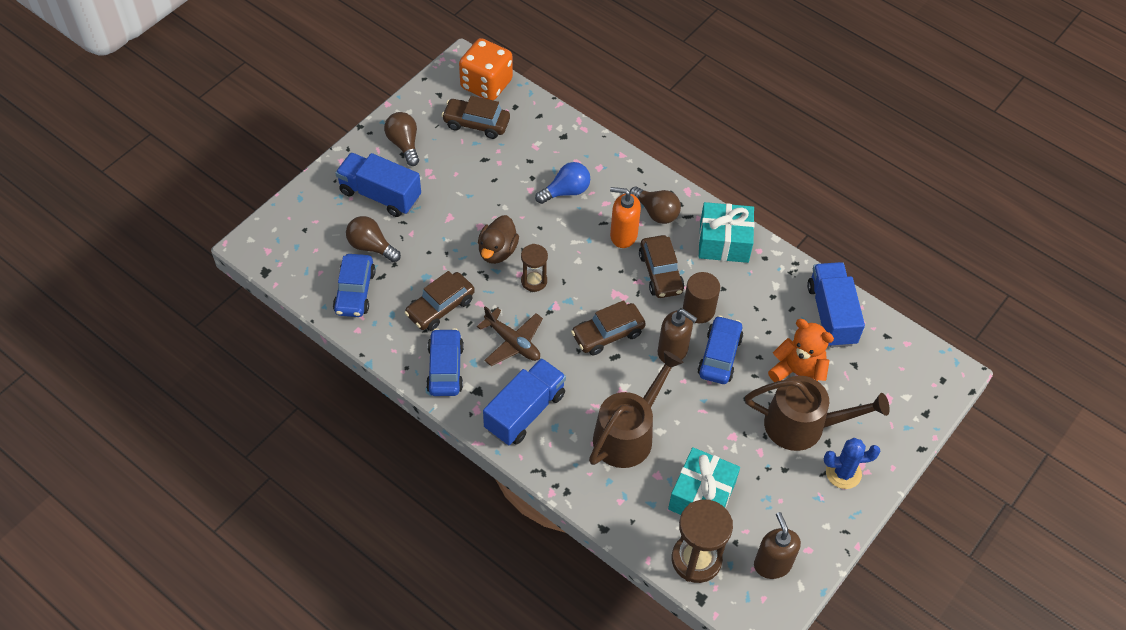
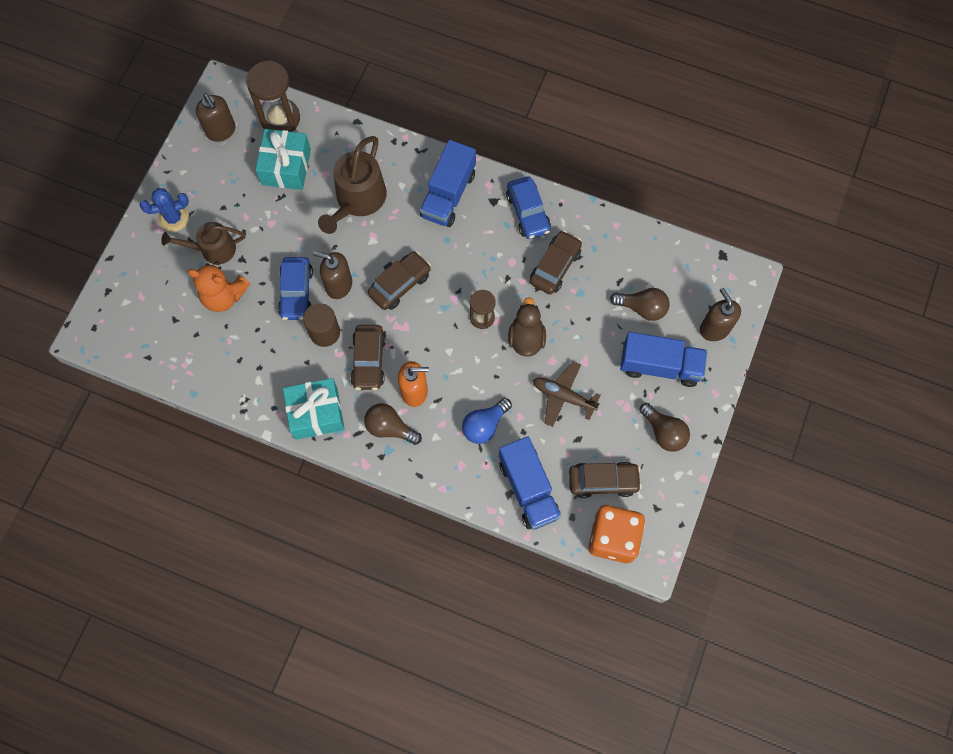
camera: 165 degrees right, 15 degrees up
blue car [333,254,376,317] -> none
brown plane [477,306,543,366] -> brown plane moved to [533,361,601,427]
brown car [639,235,684,298] -> brown car turned 150 degrees counterclockwise [350,325,386,390]
brown watering can [745,376,890,451] -> brown watering can [161,222,245,264], size x0.66
blue truck [807,262,865,348] -> blue truck moved to [499,436,561,530]
none -> brown soap dispenser [700,288,741,341]

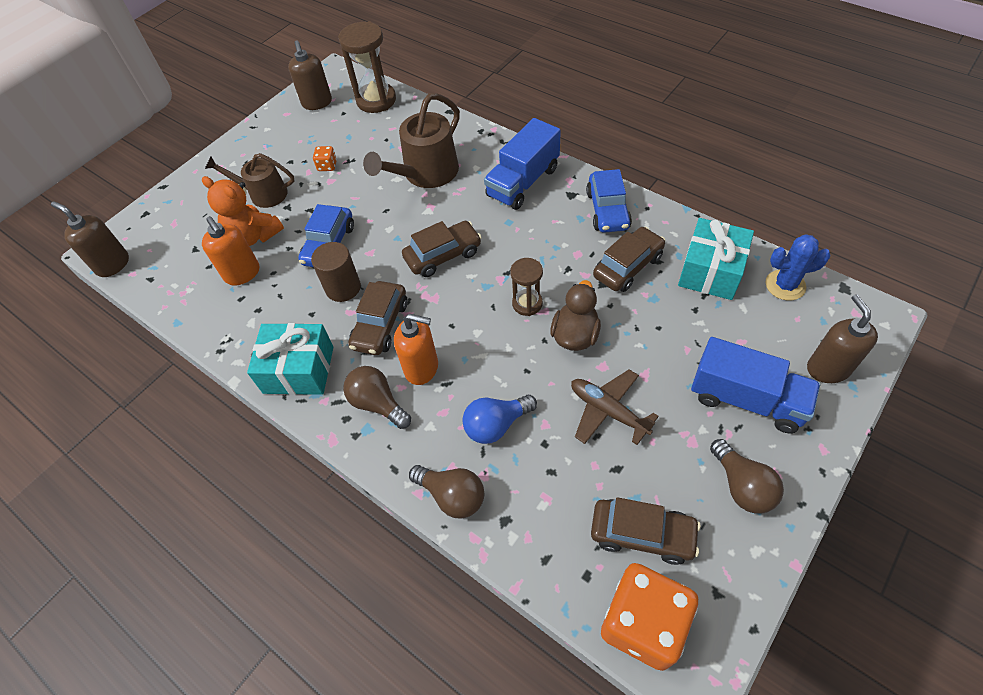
camera: 20 degrees right, 15 degrees down
blue cactus [140,188,189,232] -> blue cactus moved to [766,234,831,301]
turquoise gift [255,129,311,190] -> turquoise gift moved to [678,218,754,300]
brown soap dispenser [313,251,352,299] -> brown soap dispenser moved to [51,201,129,277]
blue truck [499,436,561,530] -> none
brown light bulb [610,288,670,321] -> brown light bulb moved to [409,465,484,519]
none -> orange soap dispenser [202,216,259,286]
none -> orange dice [313,146,337,171]

